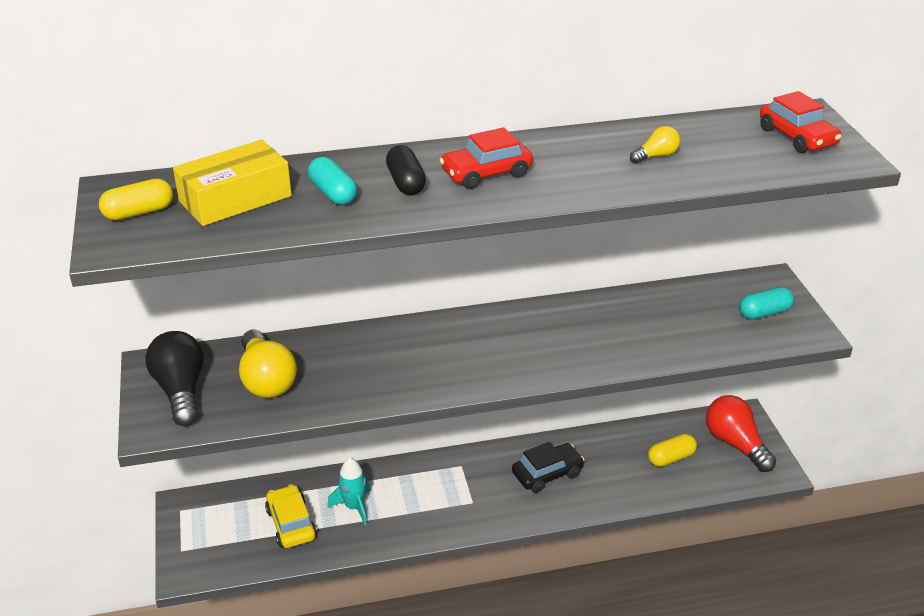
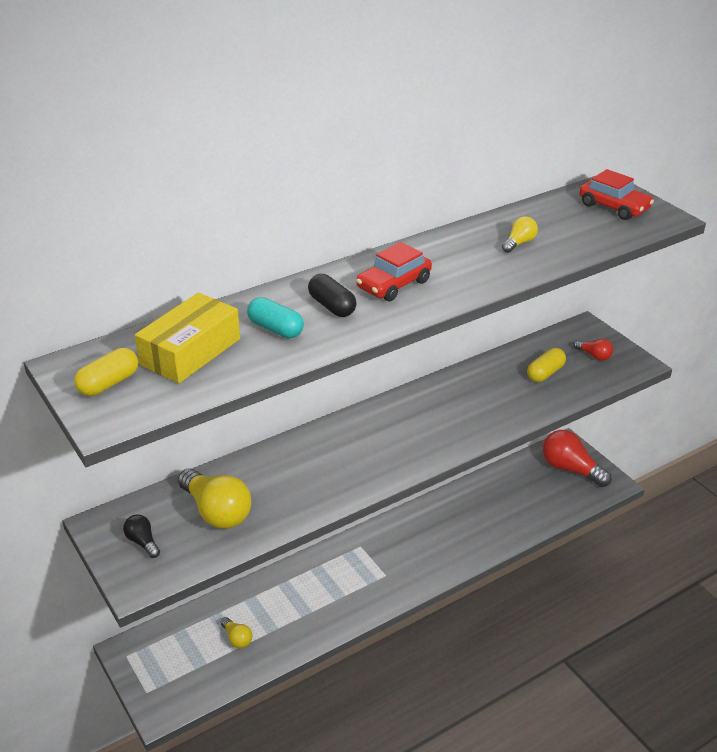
camera: 20 degrees left, 0 degrees up
black light bulb [145,331,204,426] -> black light bulb [123,514,160,558], size x0.50
yellow car [265,485,317,548] -> yellow light bulb [221,617,252,648]
turquoise rocket [327,457,370,525] -> none
black car [512,442,585,493] -> none
yellow capsule [648,434,697,467] -> yellow capsule moved to [527,348,566,382]
turquoise capsule [739,287,794,320] -> red light bulb [573,339,613,361]

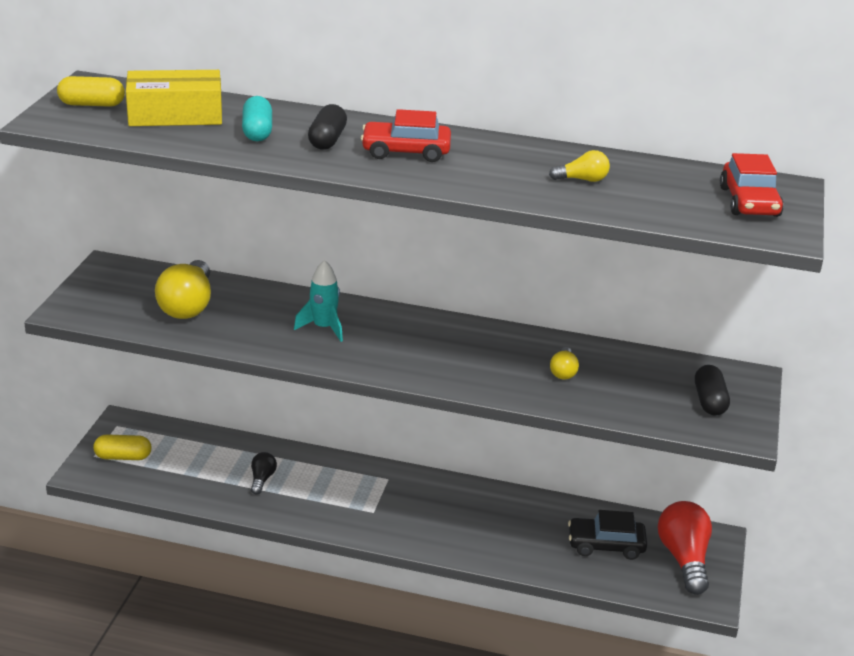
camera: 45 degrees right, 5 degrees down
black light bulb [123,514,160,558] -> black light bulb moved to [251,452,277,494]
yellow light bulb [221,617,252,648] -> yellow light bulb moved to [550,347,579,380]
yellow capsule [527,348,566,382] -> yellow capsule moved to [93,434,151,460]
red light bulb [573,339,613,361] -> black capsule [695,365,730,416]
none -> turquoise rocket [294,260,343,342]
none -> black car [568,510,647,560]

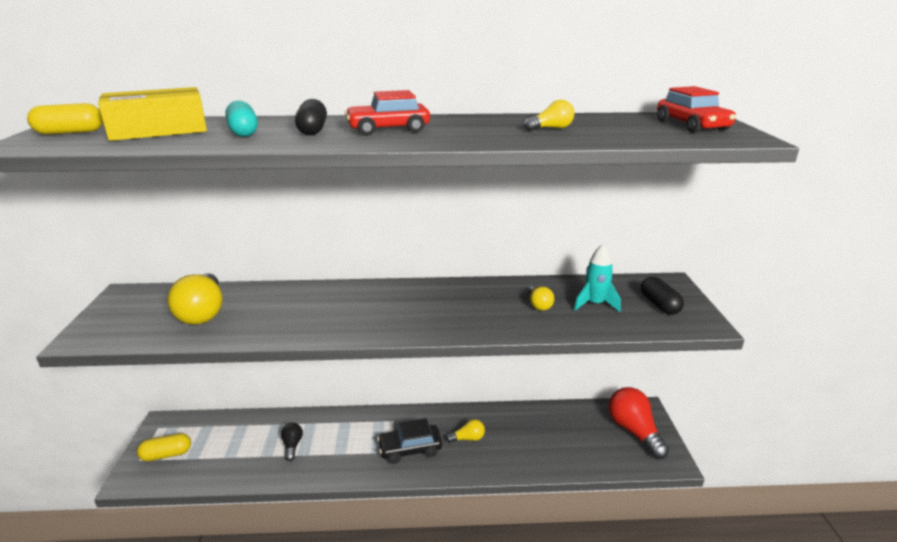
camera: 15 degrees left, 5 degrees down
turquoise rocket [294,260,343,342] -> turquoise rocket moved to [574,244,621,312]
black car [568,510,647,560] -> black car moved to [377,418,442,464]
none -> yellow light bulb [446,419,485,443]

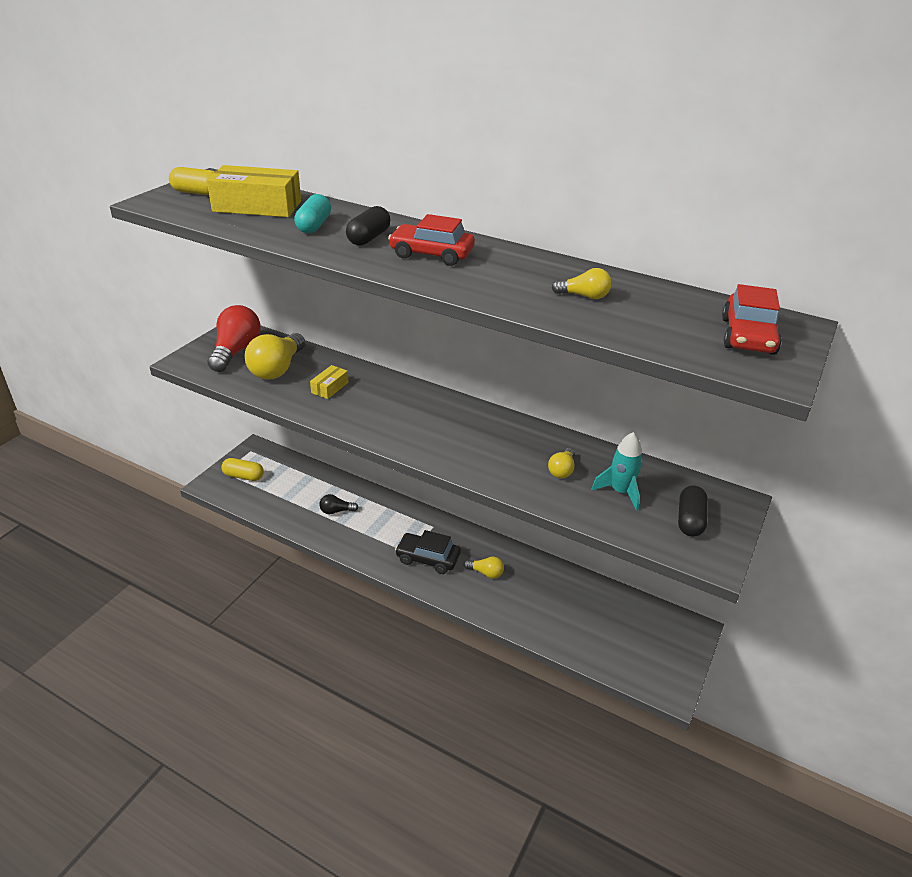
camera: 30 degrees right, 10 degrees up
black light bulb [281,423,303,461] -> black light bulb turned 120 degrees counterclockwise [319,494,359,514]
red light bulb [608,387,669,459] -> red light bulb moved to [208,305,261,372]
none -> yellow box [310,365,349,399]

